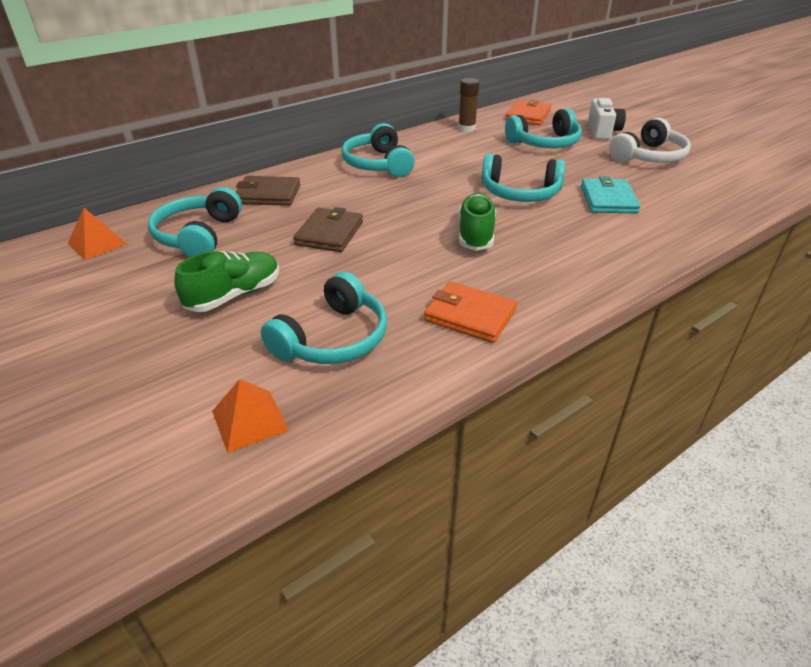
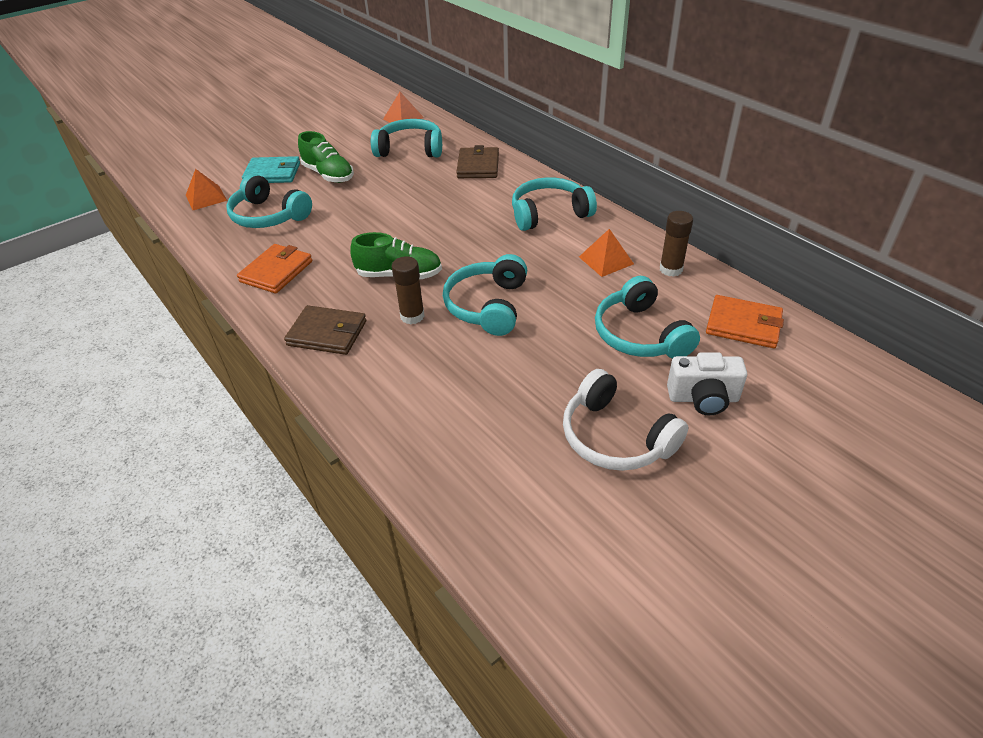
camera: 90 degrees right, 5 degrees up
brown wallet [293,207,363,252] -> brown wallet moved to [284,305,366,355]
turquoise wallet [581,176,641,214] -> turquoise wallet moved to [242,156,300,183]
none -> brown glue stick [392,256,425,324]
none -> orange pyramid [579,229,634,277]

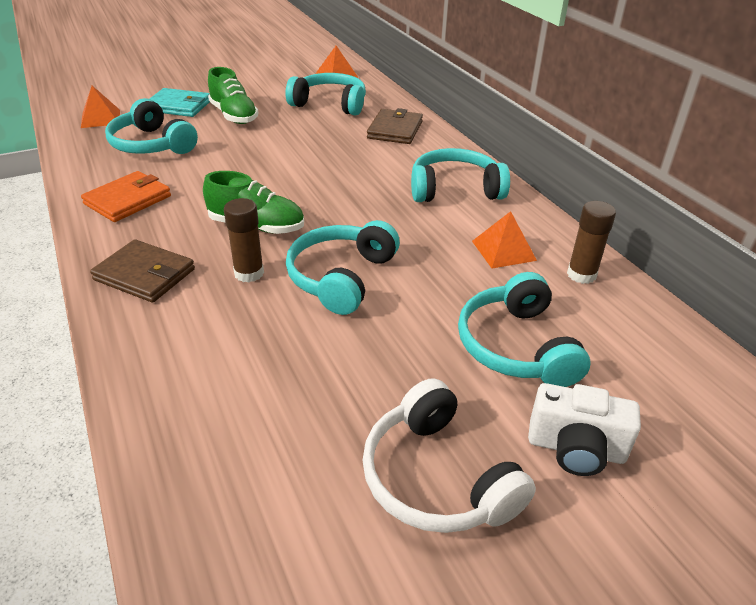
camera: 10 degrees right, 5 degrees down
orange wallet [706,295,784,348] -> none

